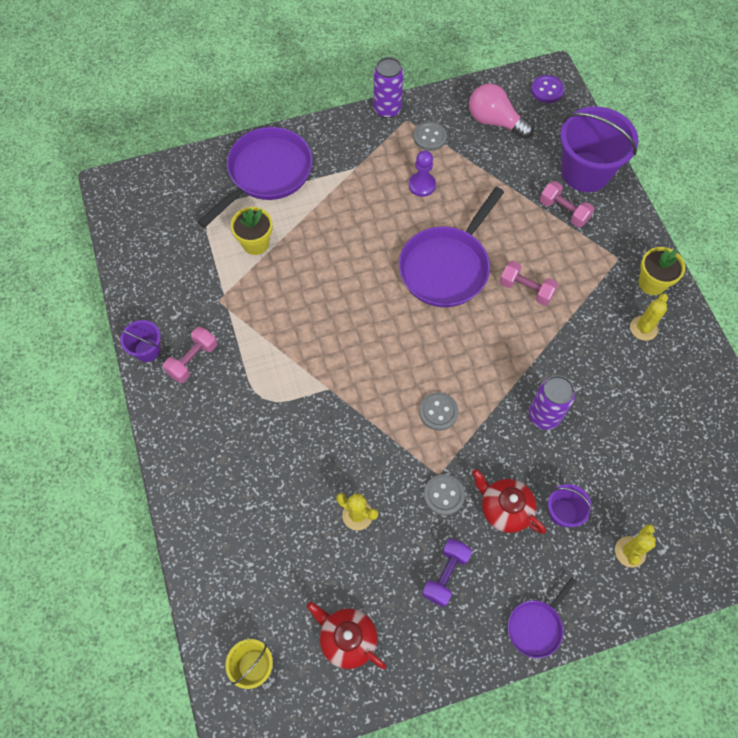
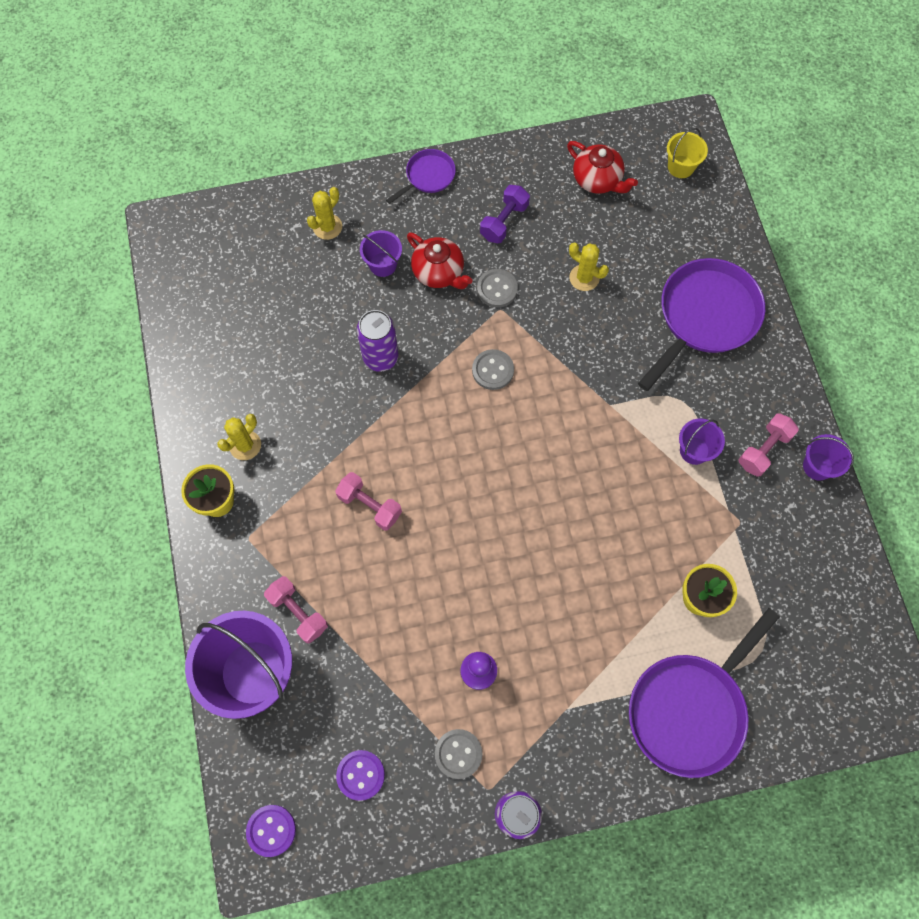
camera: 175 degrees left, 5 degrees up
purple pan [399,187,504,307] -> purple pan moved to [638,258,765,391]
pink light bulb [469,84,533,139] -> purple button [336,750,385,801]
none -> purple bucket [679,419,725,465]

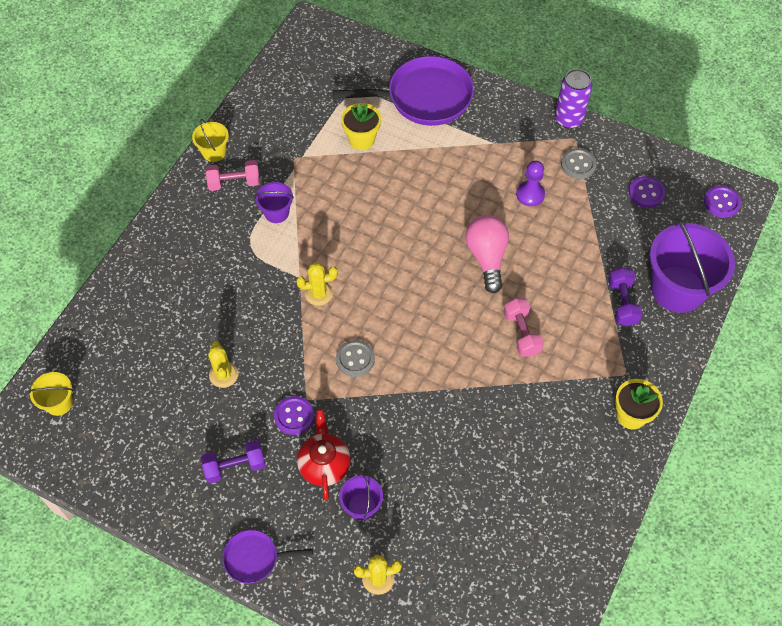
camera: 140 degrees left, 10 degrees down
yellow cactus [217,414,261,460] -> yellow cactus moved to [296,262,338,306]
pink dumbbell [264,576,328,644] -> purple dumbbell [608,267,643,326]
purple can [357,310,398,372] -> none
grey button [477,269,518,308] -> purple button [274,396,314,435]
red teapot [567,141,638,194] -> none
purple pan [638,258,765,391] -> none
purple bucket [803,434,854,480] -> yellow bucket [192,119,229,162]
none -> pink light bulb [465,215,509,293]

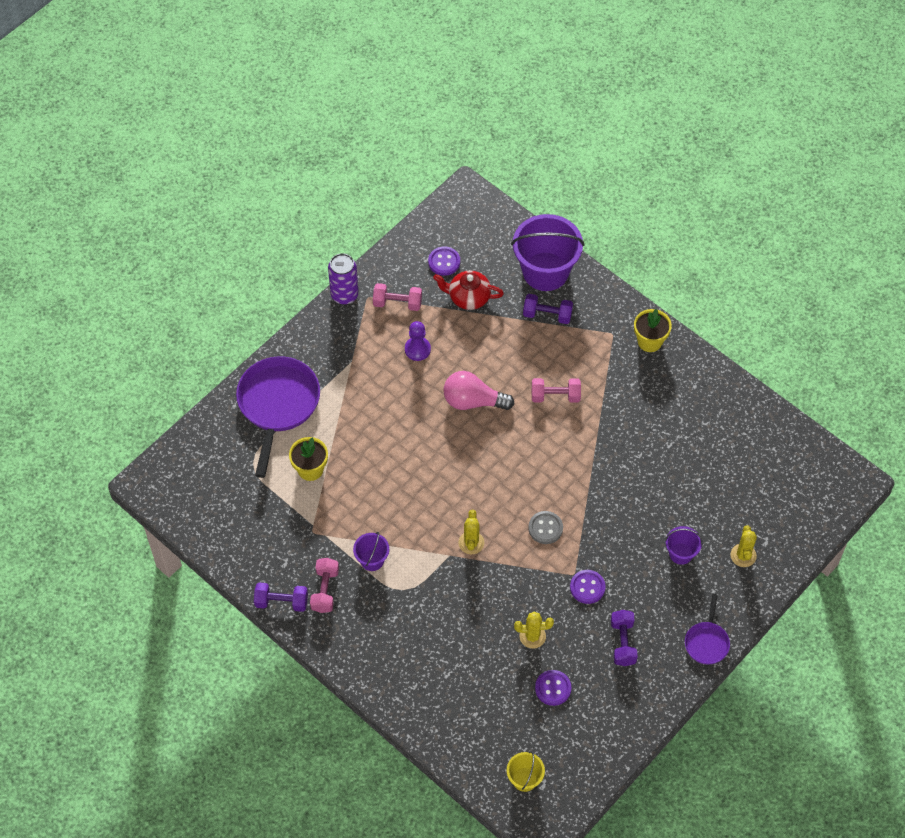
camera: 75 degrees left, 0 degrees up
yellow bucket [192,119,229,162] -> purple dumbbell [254,583,308,612]
red teapot [297,409,351,500] -> red teapot moved to [433,271,504,310]
grey button [561,148,597,179] -> pink dumbbell [373,283,422,311]
purple button [704,186,741,218] -> purple button moved to [535,670,571,706]

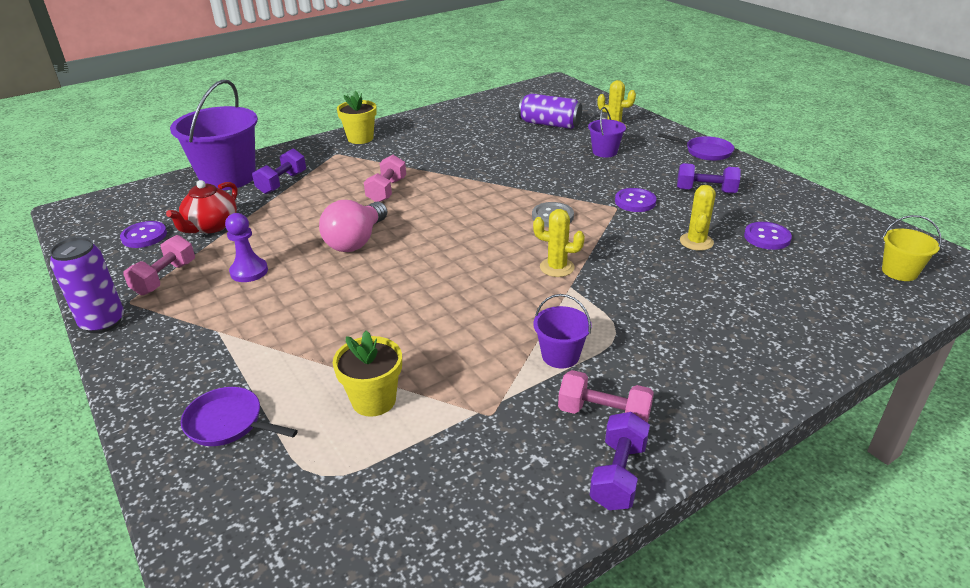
camera: 75 degrees left, 25 degrees down
purple pan [236,356,320,478] -> purple pan [181,387,298,446], size x0.51
none -> purple can [519,93,582,129]

